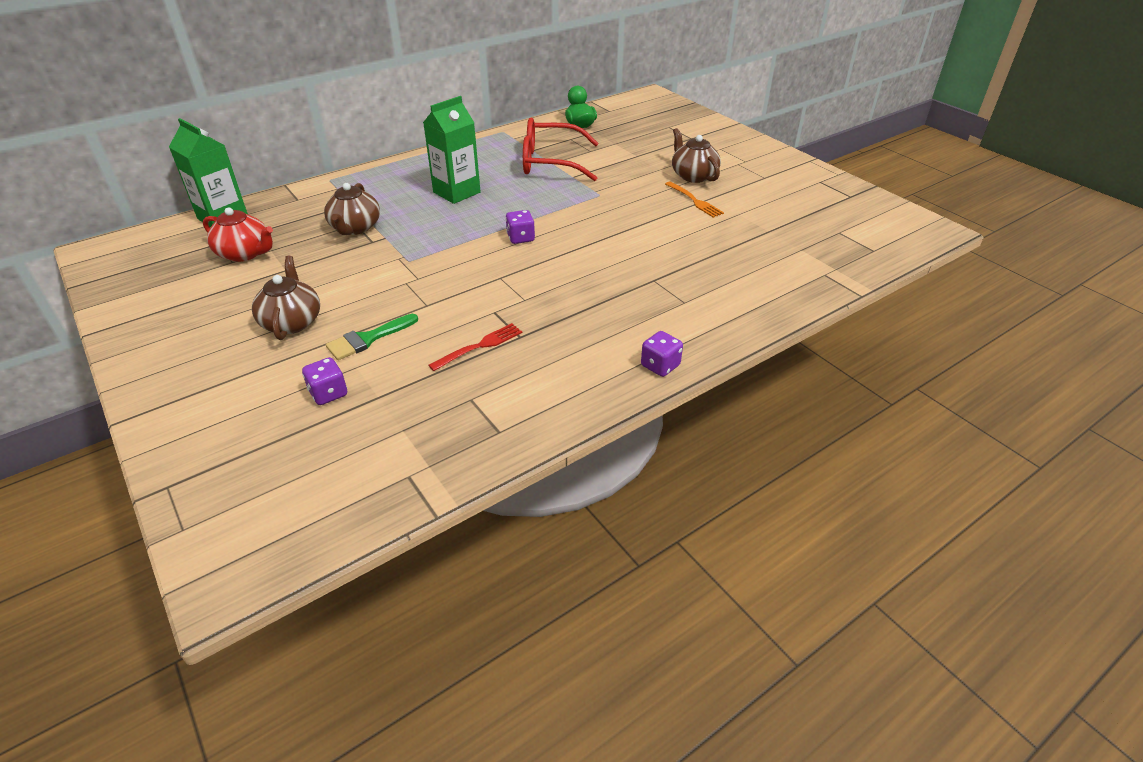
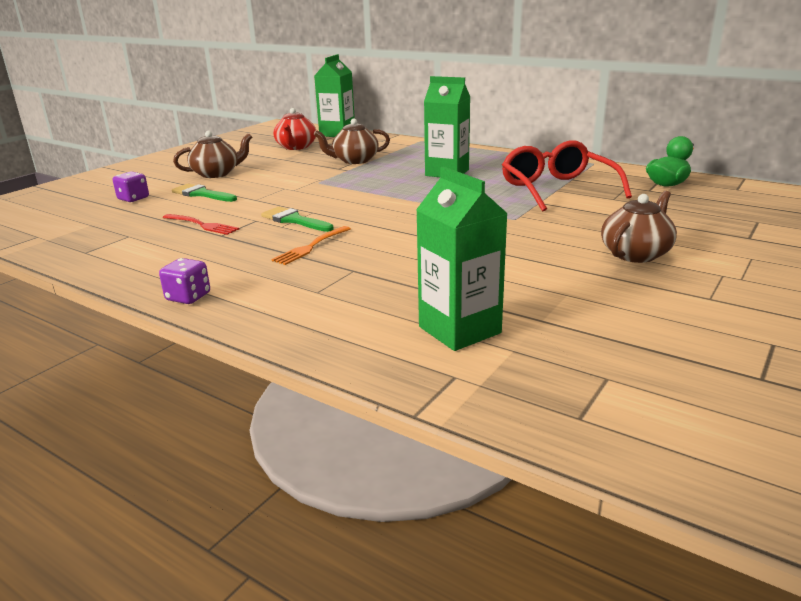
camera: 70 degrees right, 15 degrees down
purple dice [505,210,535,244] -> none
orange fork [665,181,724,218] -> orange fork moved to [271,226,351,265]
none -> green brush [261,207,334,232]
none -> green carton [416,166,508,351]

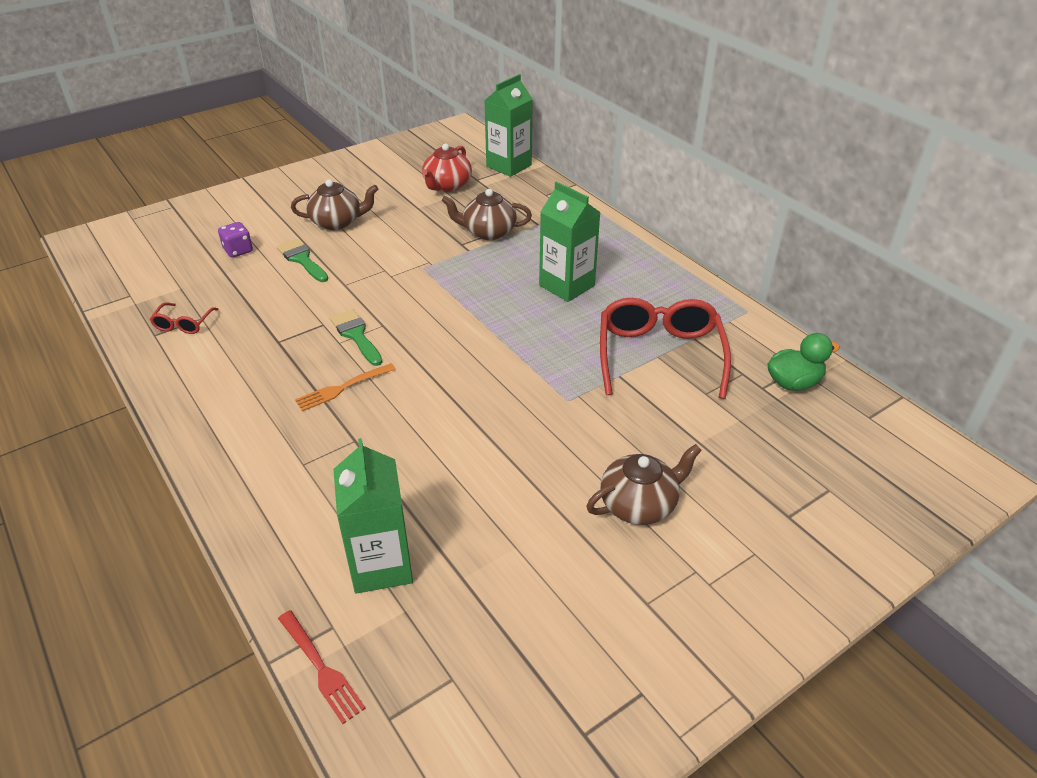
camera: 20 degrees right, 15 degrees up
purple dice [159,258,210,304] -> none
red fork [163,214,239,235] -> red fork moved to [278,610,366,724]
none -> red glasses [150,303,219,334]

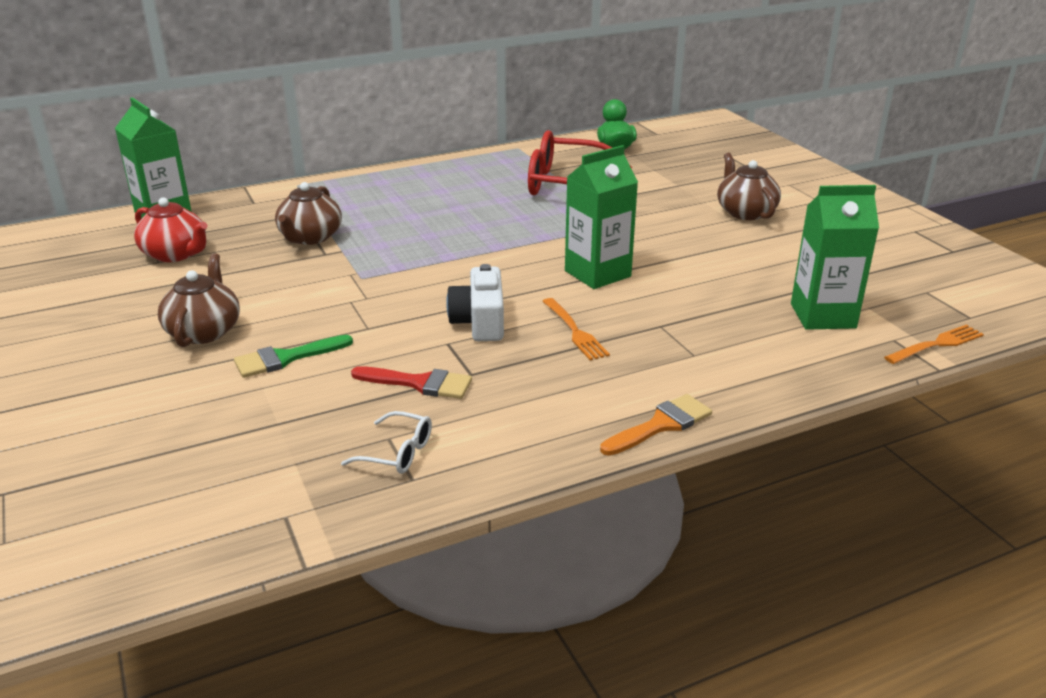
camera: 80 degrees left, 10 degrees down
red glasses [150,303,219,334] -> white glasses [341,411,432,474]
purple dice [218,222,253,258] -> none
red fork [278,610,366,724] -> orange fork [884,325,984,364]
green brush [330,309,382,366] -> white camera [446,264,504,341]
green carton [539,181,601,302] -> green carton moved to [565,145,638,289]
none -> red brush [351,366,472,399]
none -> orange brush [600,394,712,456]

